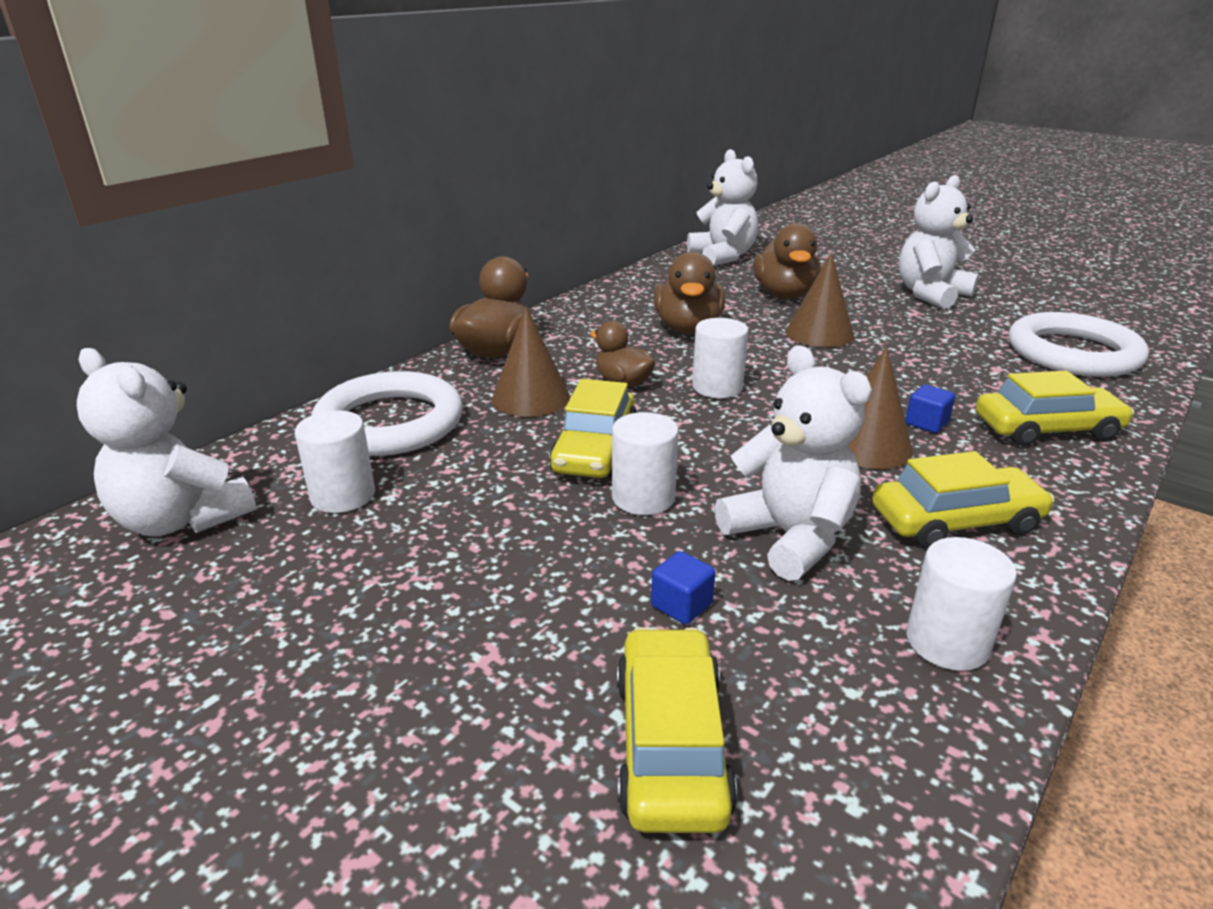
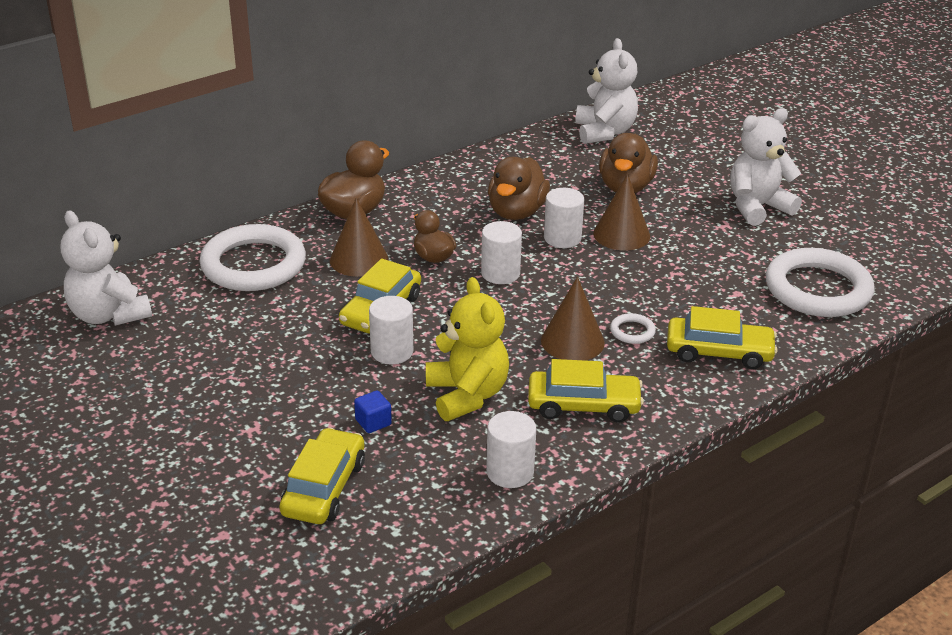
camera: 15 degrees right, 5 degrees up
white cylinder [295,410,375,513] -> white cylinder moved to [544,188,584,248]
white teddy bear [715,345,872,581] -> yellow teddy bear [426,277,509,421]
blue cube [905,385,955,433] -> white ring [610,313,656,344]

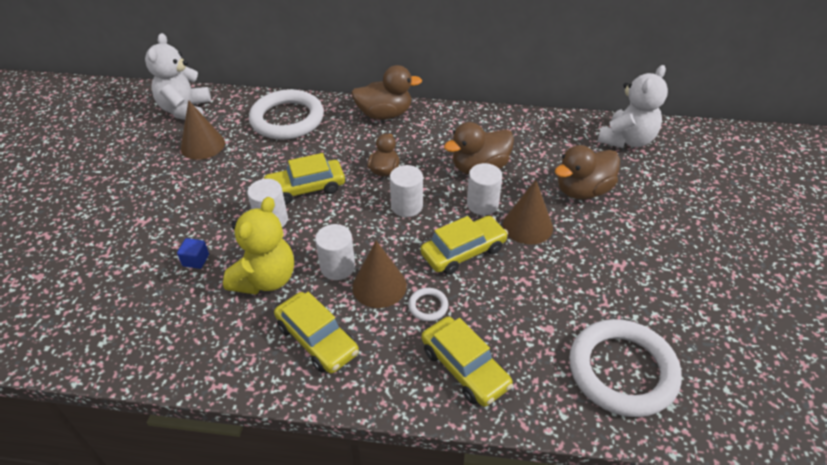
camera: 45 degrees right, 10 degrees up
yellow car [279,427,365,524] -> yellow car moved to [420,216,508,275]
brown cone [330,197,389,277] -> brown cone moved to [181,100,225,160]
white cylinder [486,411,536,488] -> white cylinder moved to [315,224,355,280]
white teddy bear [730,108,802,226] -> none

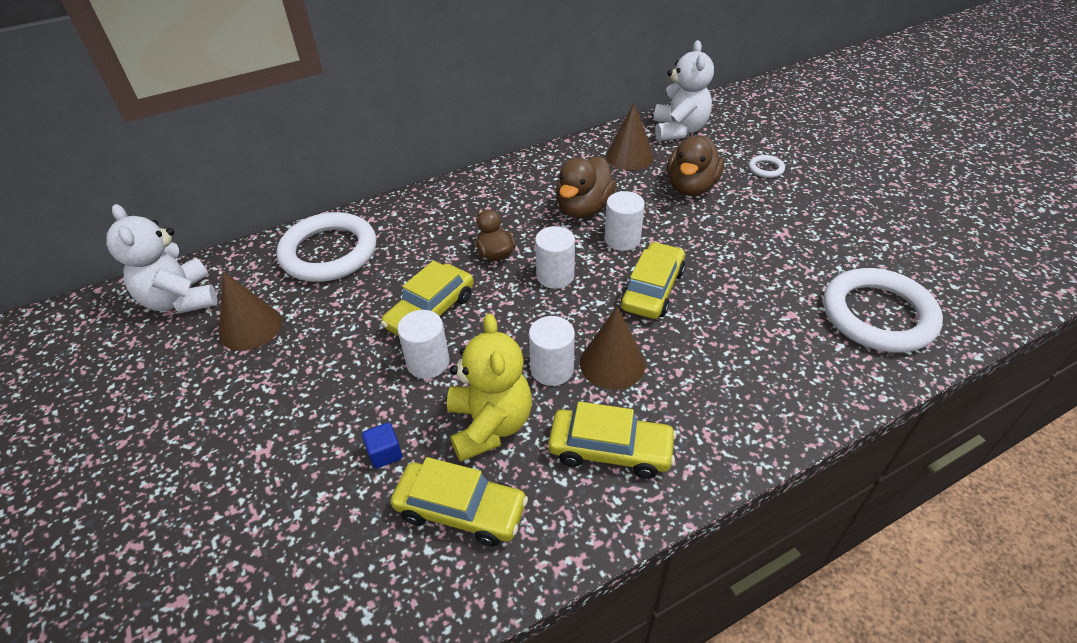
camera: 35 degrees left, 0 degrees up
brown duck [351,65,422,120] -> none
white ring [408,288,448,321] -> white ring moved to [749,155,785,178]
yellow car [421,316,513,407] -> yellow car moved to [391,457,528,546]
brown cone [503,180,553,245] -> brown cone moved to [606,103,654,170]

